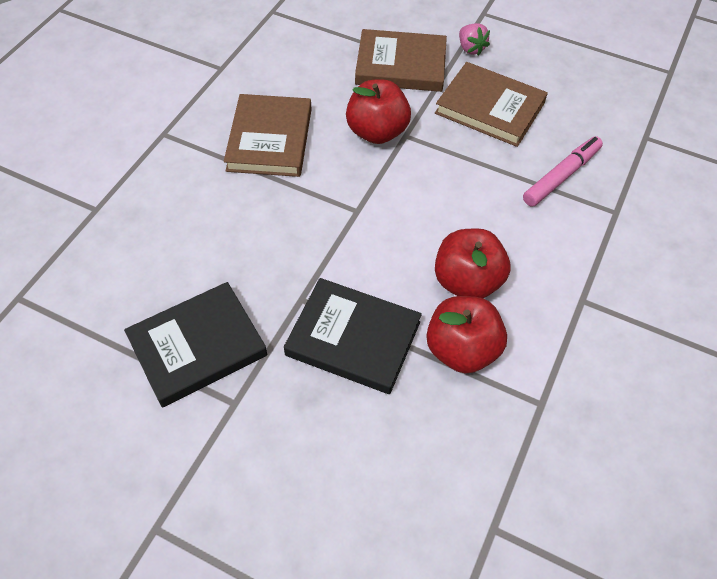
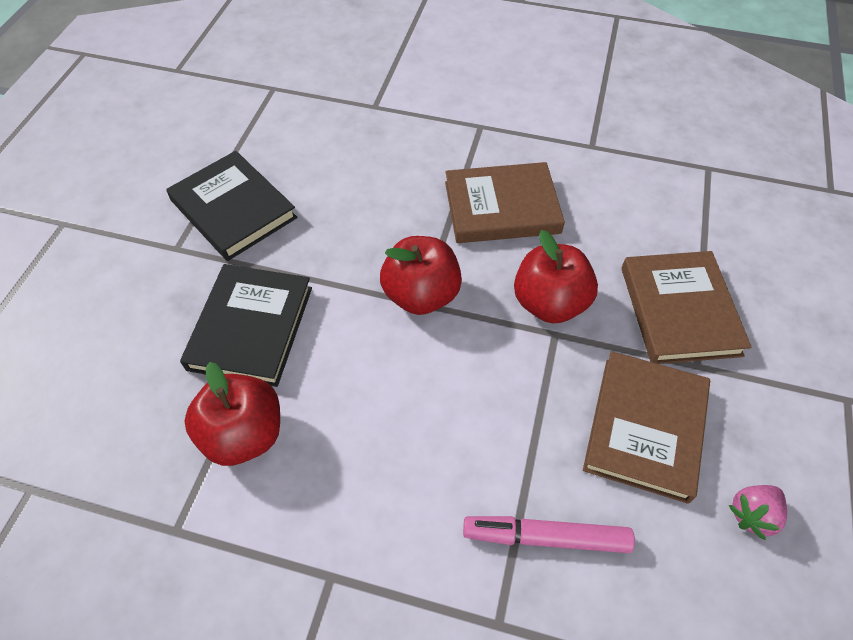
camera: 80 degrees right, 0 degrees up
red apple [435,229,510,298] -> red apple moved to [380,236,462,315]
pink strawberry [459,23,490,56] -> pink strawberry moved to [729,485,787,540]
pink marker [523,136,603,207] -> pink marker turned 150 degrees clockwise [463,516,635,553]

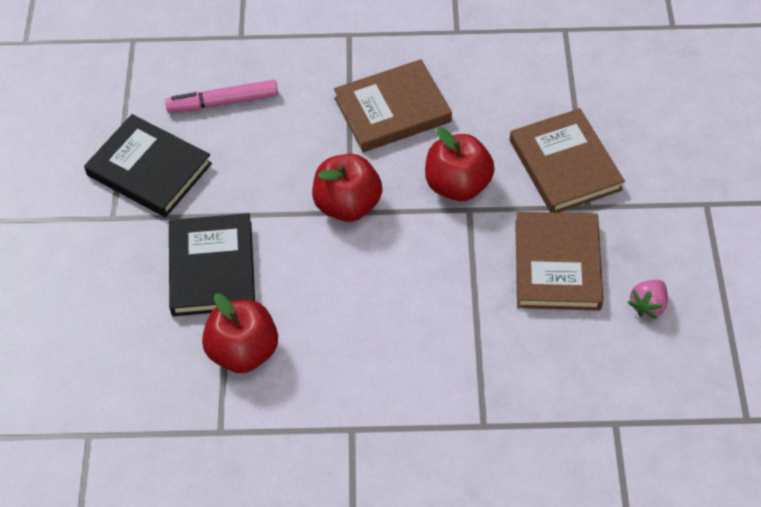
camera: 15 degrees left, 0 degrees up
pink marker [463,516,635,553] -> pink marker moved to [165,80,278,113]

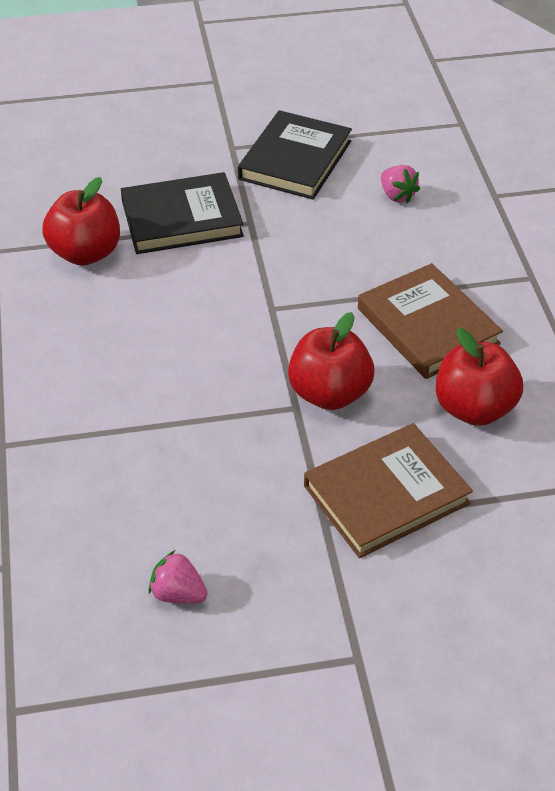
camera: 80 degrees right, 10 degrees down
pink marker [165,80,278,113] -> pink strawberry [381,165,420,203]
red apple [312,154,382,222] -> red apple moved to [436,328,523,426]
brown book [515,212,603,311] -> none

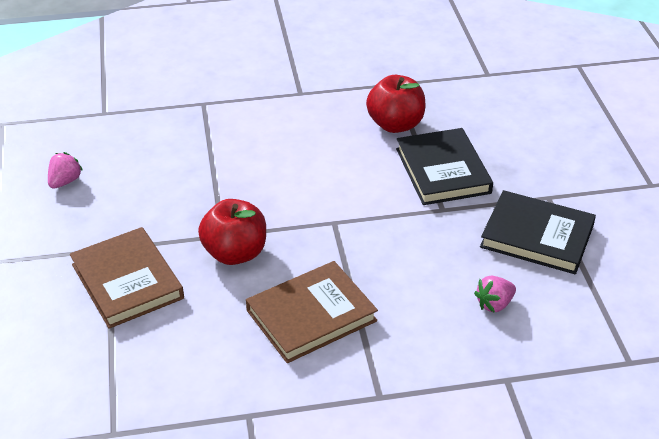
camera: 90 degrees right, 5 degrees down
red apple [436,328,523,426] -> none

